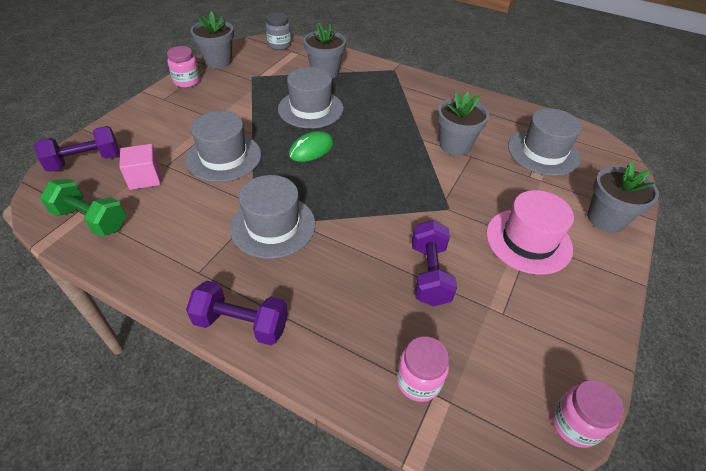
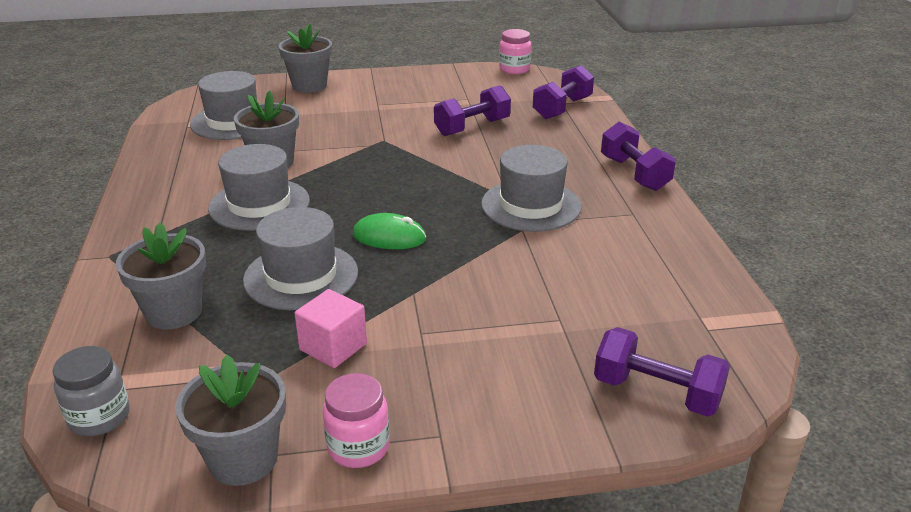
camera: 125 degrees left, 15 degrees down
green dumbbell [40,179,126,237] -> none
pink cube [119,144,161,190] -> pink cube moved to [295,289,367,368]
grey hat [186,111,261,182] -> grey hat moved to [208,144,310,231]
pink jar [396,336,449,402] -> purple dumbbell [533,65,594,119]
pink hat [486,190,574,275] -> none

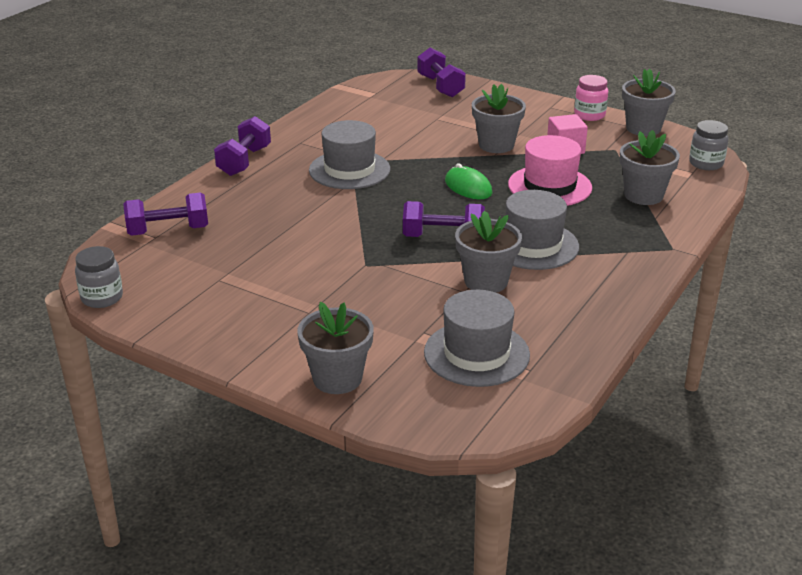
camera: 140 degrees left, 0 degrees up
grey hat [243,207,358,310] -> pink hat [508,135,592,206]
purple dumbbell [434,85,511,136] -> purple dumbbell moved to [403,201,485,237]
pink jar [499,29,531,74] -> grey jar [75,246,123,308]
none -> grey flower pot [472,84,526,153]

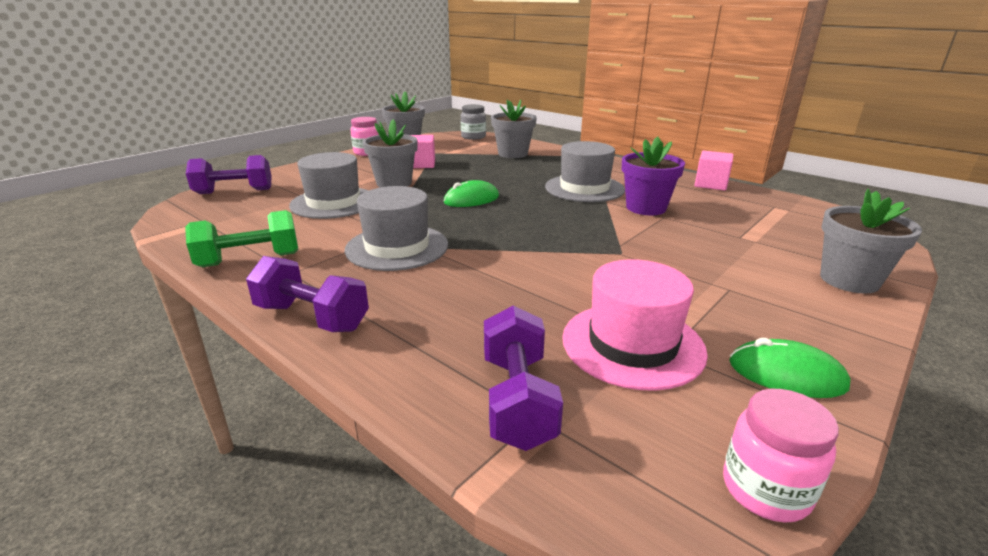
camera: 80 degrees left, 5 degrees down
grey jar [75,246,123,308] -> pink jar [723,389,839,523]
purple dumbbell [403,201,485,237] -> none
grey hat [424,290,530,387] -> grey hat moved to [289,152,369,219]
grey flower pot [455,211,522,293] -> purple flower pot [622,137,685,215]
pink hat [508,135,592,206] -> pink hat moved to [562,259,708,391]
none -> green dumbbell [185,210,299,267]
none -> pink cube [695,151,734,191]
none -> green mouse [729,338,851,398]

